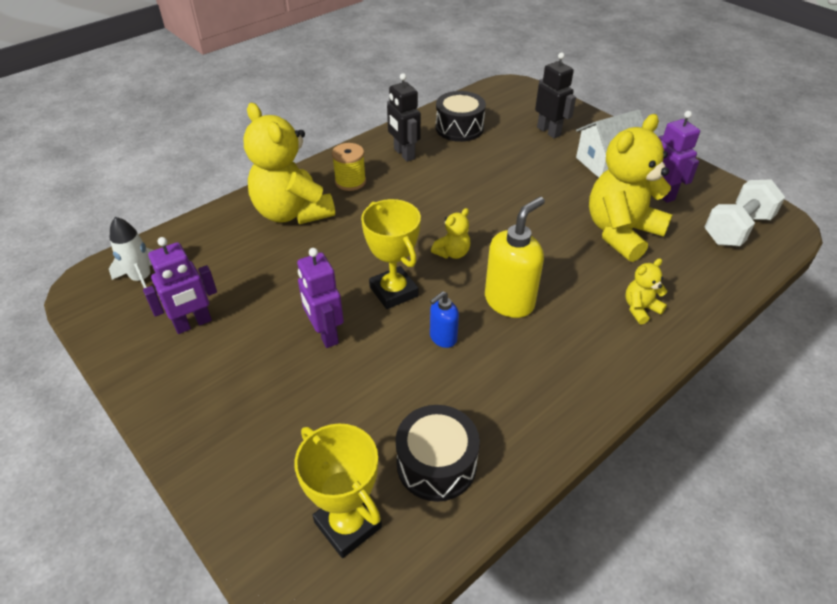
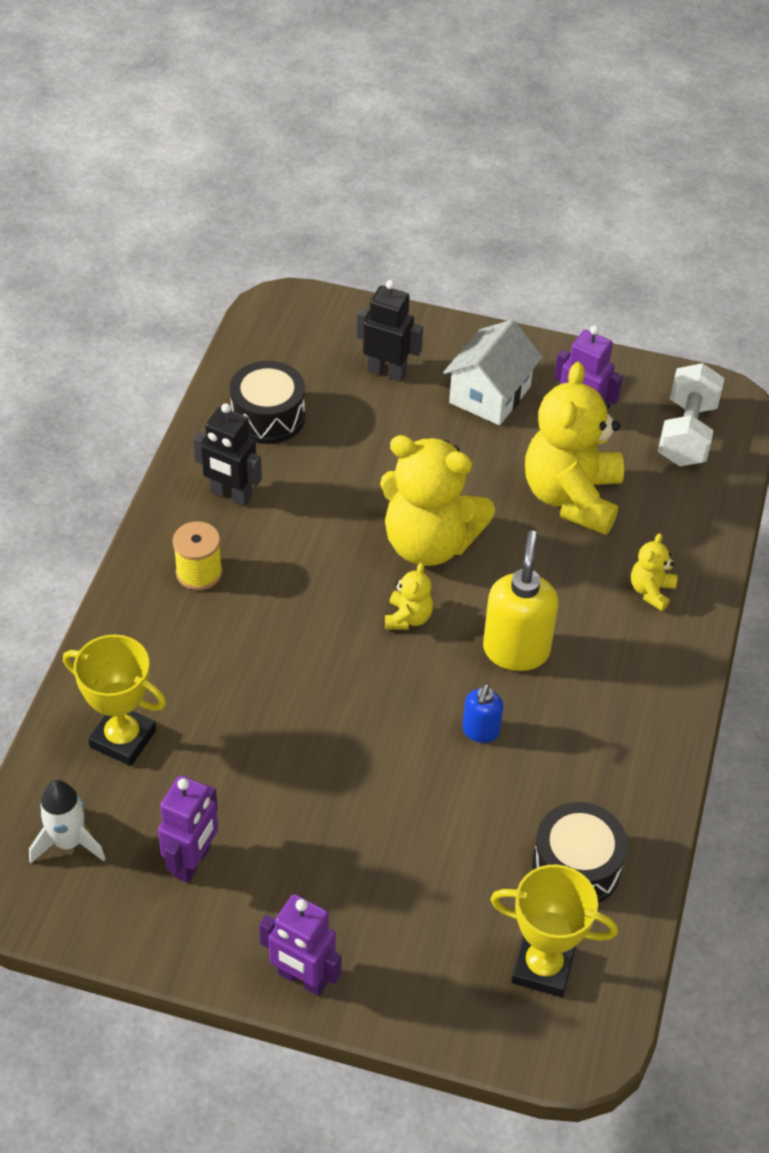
camera: 35 degrees left, 5 degrees up
yellow teddy bear [244,103,335,224] -> yellow teddy bear moved to [380,435,495,566]
purple robot [297,248,344,348] -> purple robot moved to [259,894,342,996]
yellow trophy [361,199,421,309] -> yellow trophy moved to [63,634,166,766]

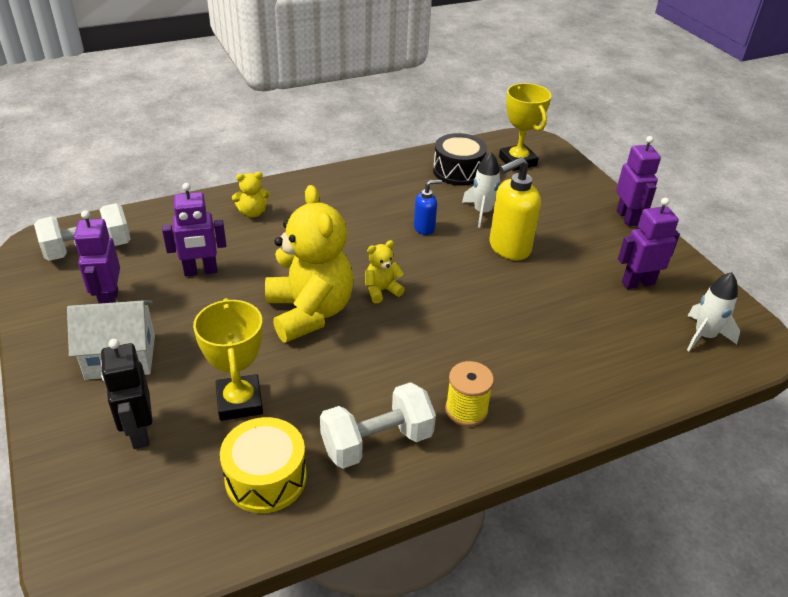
camera: 130 degrees left, 10 degrees down
yellow trophy [63,634,166,766] -> yellow trophy moved to [193,298,263,421]
black robot [193,403,262,506] -> white dumbbell [320,382,436,469]
black drum [230,361,305,444] -> yellow drum [220,417,307,513]
yellow soap dispenser [483,530,558,671] -> yellow soap dispenser moved to [489,157,541,260]
yellow teddy bear [525,362,624,535] -> purple robot [162,183,226,276]
none -> white rocket [462,152,500,228]

